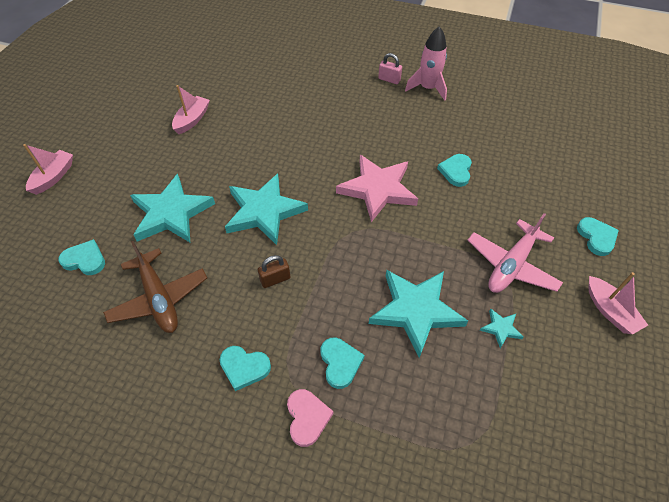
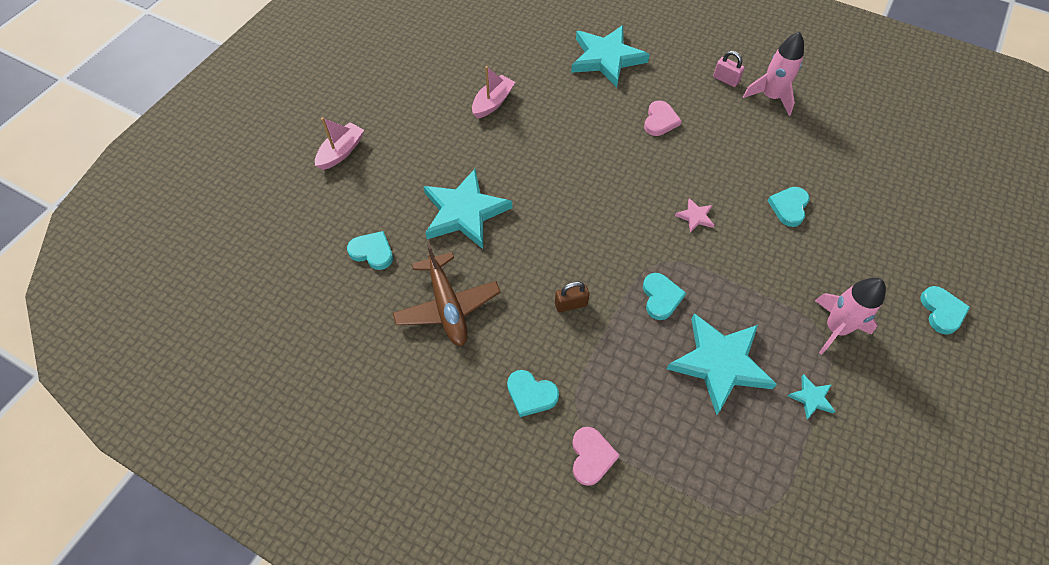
camera: 10 degrees right, 5 degrees up
turquoise star [225,174,308,245] -> turquoise star moved to [571,25,650,88]
turquoise heart [321,338,364,389] -> turquoise heart moved to [643,273,686,320]
pink star [336,155,418,222] -> pink star [675,198,714,233], size x0.43
pink plane [468,213,563,293] -> pink rocket [815,278,886,355]
pink boat [588,272,648,334] -> none
none -> pink heart [644,100,682,136]

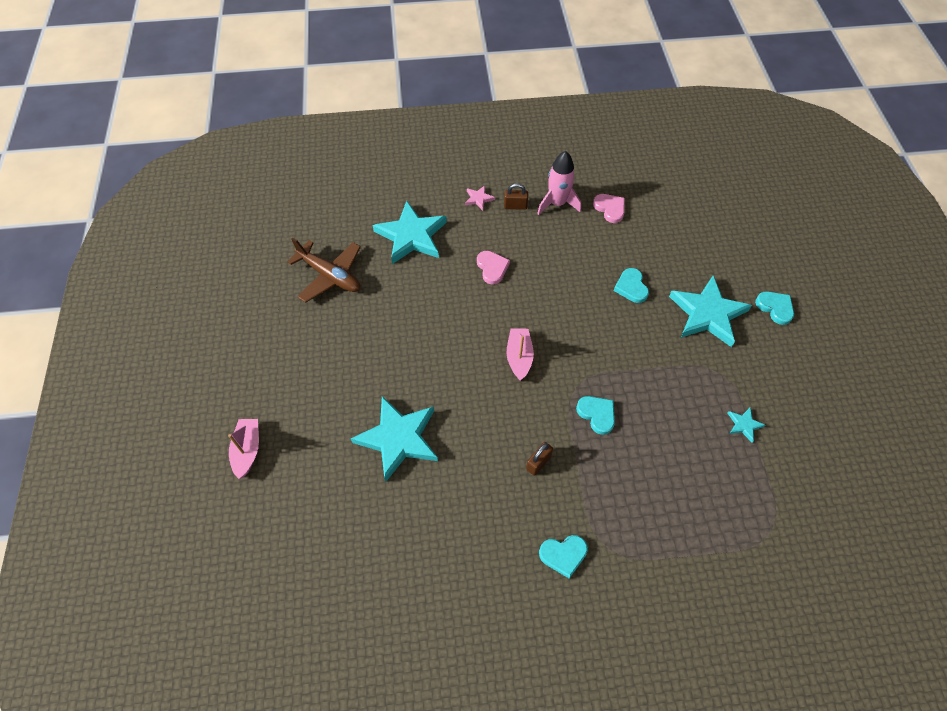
camera: 35 degrees left, 0 degrees up
turquoise heart [347,231,393,270] -> none
brown plane [393,242,501,346] -> brown plane moved to [287,238,361,303]
pink boat [472,66,515,119] -> pink boat moved to [507,328,534,380]
pink heart [572,427,620,486] -> pink heart moved to [593,194,625,223]
turquoise star [667,313,777,415] -> turquoise star moved to [669,276,752,347]
pink star [675,198,714,233] -> pink star moved to [465,185,495,211]
pink padlock [713,51,745,87] -> brown padlock [504,183,528,210]
pink rocket [815,278,886,355] -> none

